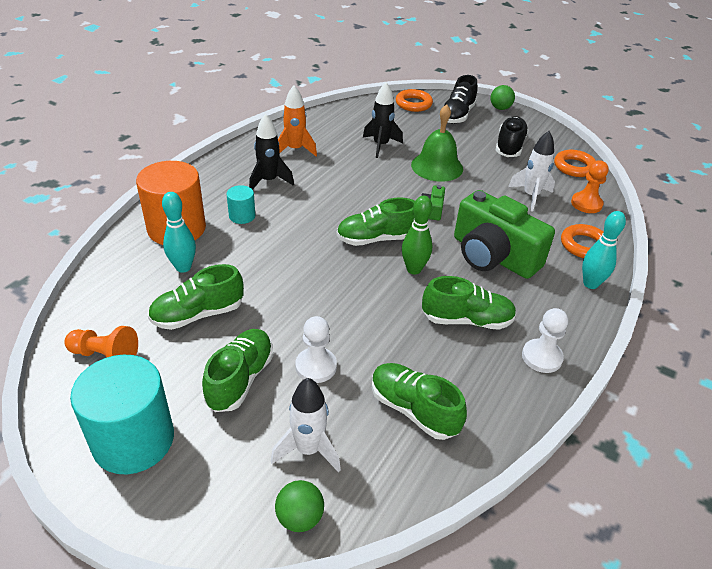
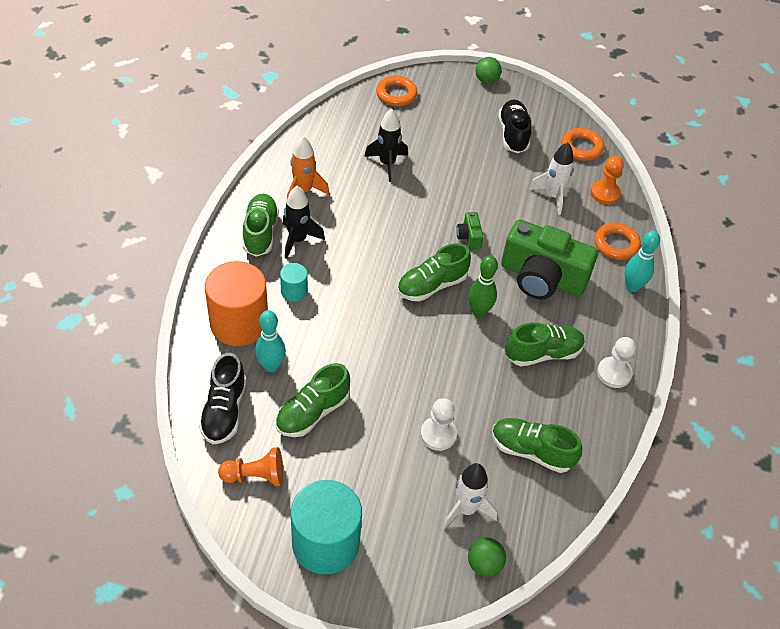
camera: 20 degrees left, 10 degrees up
green shoe [202,329,273,412] -> green shoe moved to [243,194,279,257]
green bell [411,104,463,182] -> none
black shoe [443,75,478,124] -> black shoe moved to [199,353,247,444]

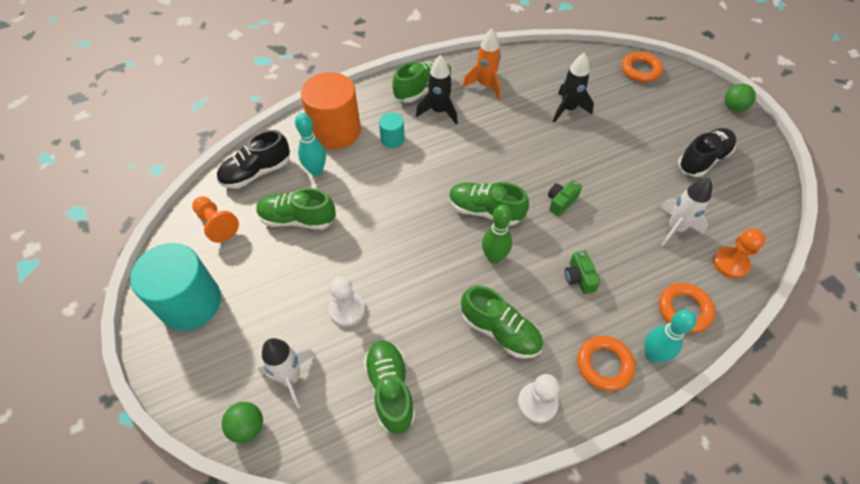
camera: 55 degrees right, 5 degrees up
green camera [501,219,598,299] -> green camera [565,251,601,294], size x0.41
orange ring [562,128,604,161] -> orange ring moved to [577,336,635,391]

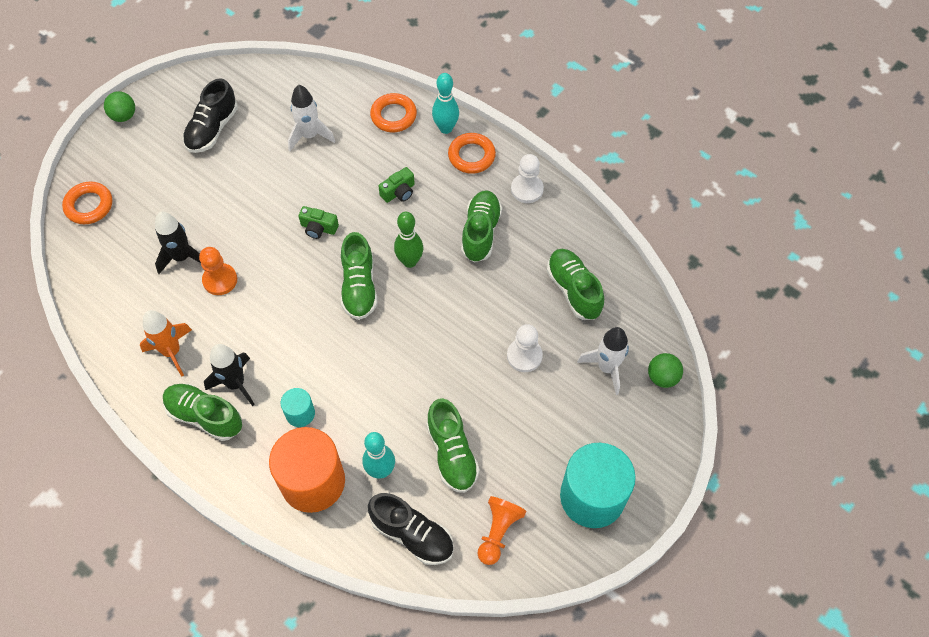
camera: 115 degrees left, 5 degrees up
green shoe [363,340,416,434] -> green shoe turned 105 degrees clockwise [547,249,604,320]
black shoe [678,128,736,177] -> black shoe turned 90 degrees counterclockwise [183,78,238,153]
orange pawn [713,229,765,279] -> orange pawn moved to [199,247,237,295]

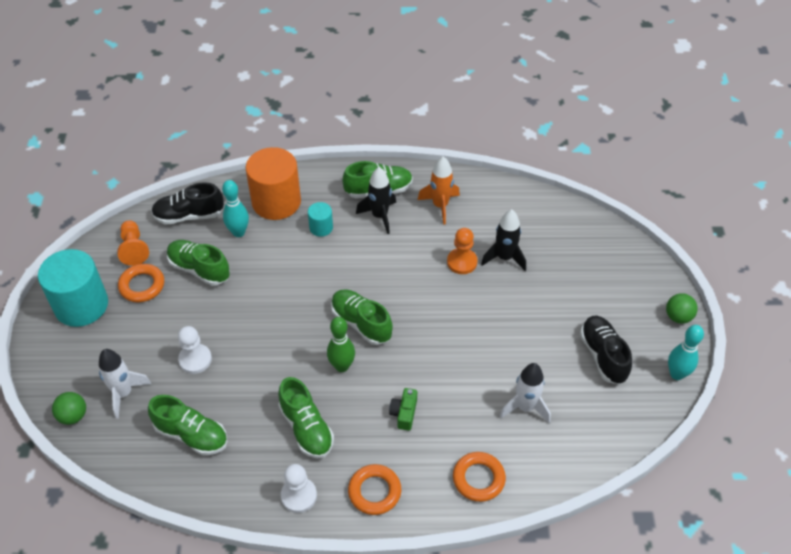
camera: 140 degrees right, 10 degrees down
orange ring [62,182,112,224] -> orange ring moved to [118,264,164,302]
green camera [299,206,339,239] -> none
turquoise bowling pin [432,73,459,134] -> turquoise bowling pin moved to [668,325,704,380]

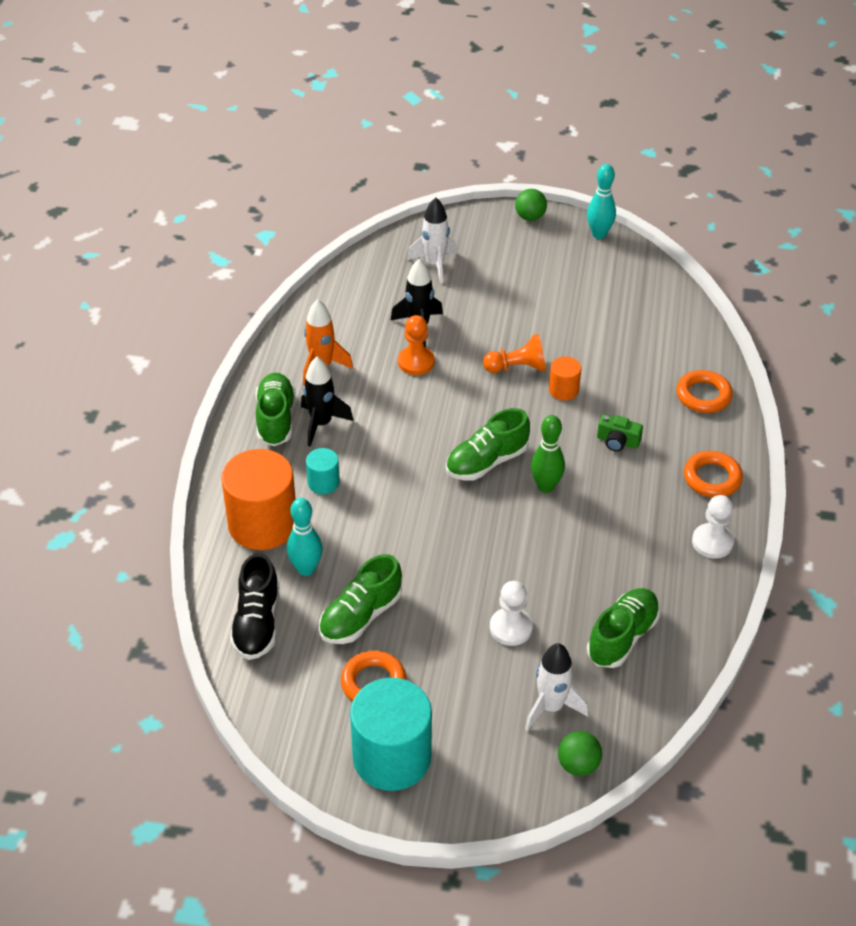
camera: 80 degrees left, 5 degrees down
orange pawn [117,220,149,266] -> orange pawn moved to [483,334,546,373]
green shoe [278,377,334,458] -> none
white rocket [499,363,551,423] -> white rocket moved to [407,197,457,284]
black shoe [580,316,632,384] -> none
none -> orange cylinder [549,357,581,400]

